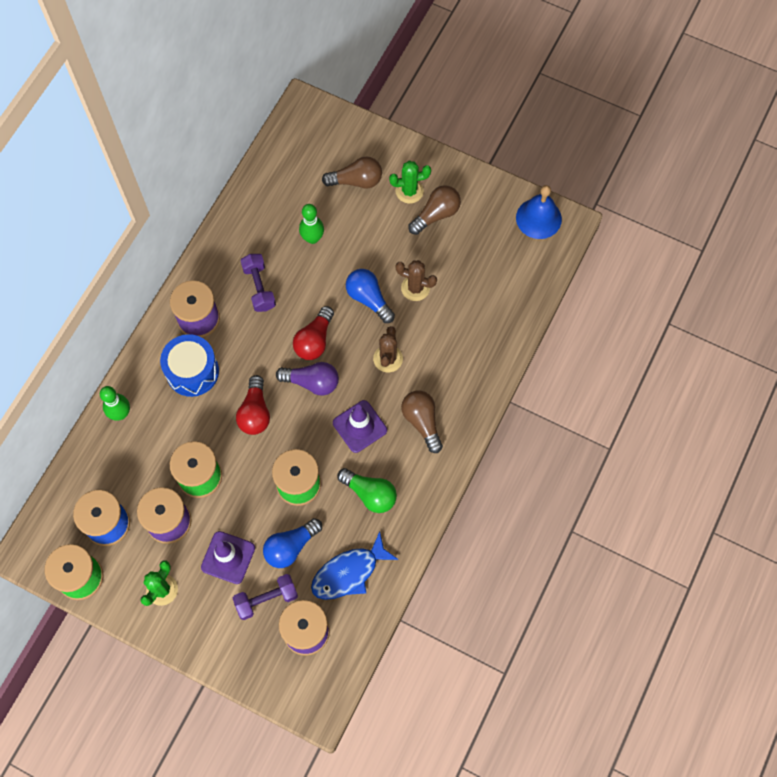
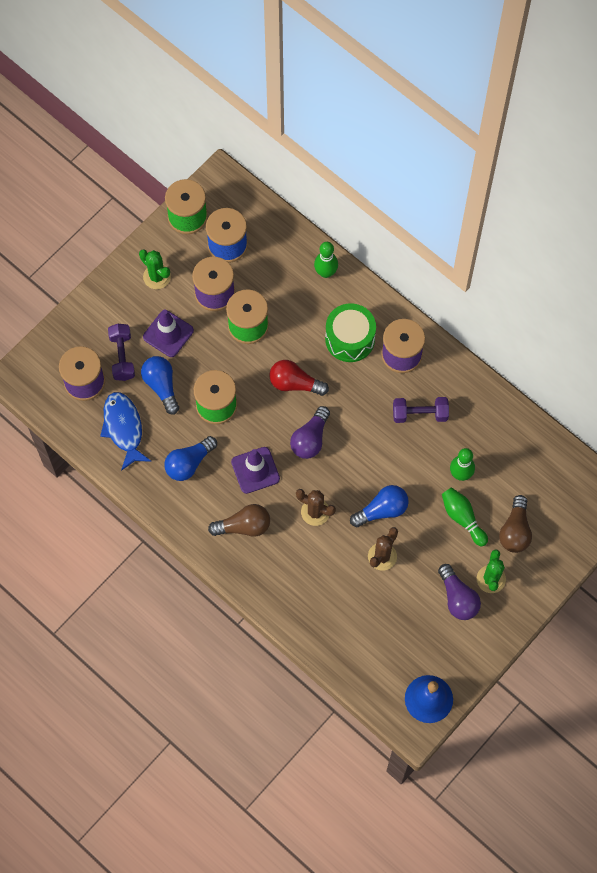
camera: 105 degrees right, 0 degrees up
blue drum [160,334,219,397] -> green drum [325,303,376,362]
red light bulb [293,306,334,360] -> none
green light bulb [337,468,397,513] -> blue light bulb [164,436,217,481]
brown light bulb [408,185,461,235] -> purple light bulb [438,564,481,620]
none -> green bowling pin [442,487,488,546]

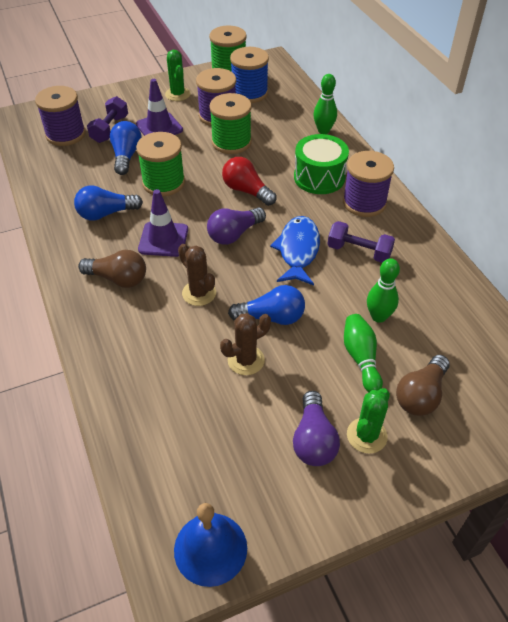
camera: 25 degrees right, 20 degrees down
blue fish [100,392,152,471] -> blue fish moved to [270,216,320,285]

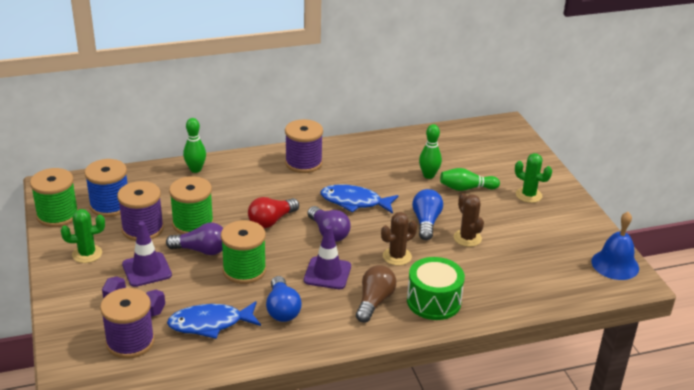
camera: 85 degrees left, 15 degrees down
blue light bulb [110,121,142,175] -> none
purple light bulb [293,391,340,466] -> purple light bulb moved to [166,223,223,255]
green drum [294,134,349,194] -> green drum moved to [407,257,465,320]
purple dumbbell [327,221,395,263] -> none
brown light bulb [396,355,450,416] -> none
none -> blue fish [167,301,261,339]

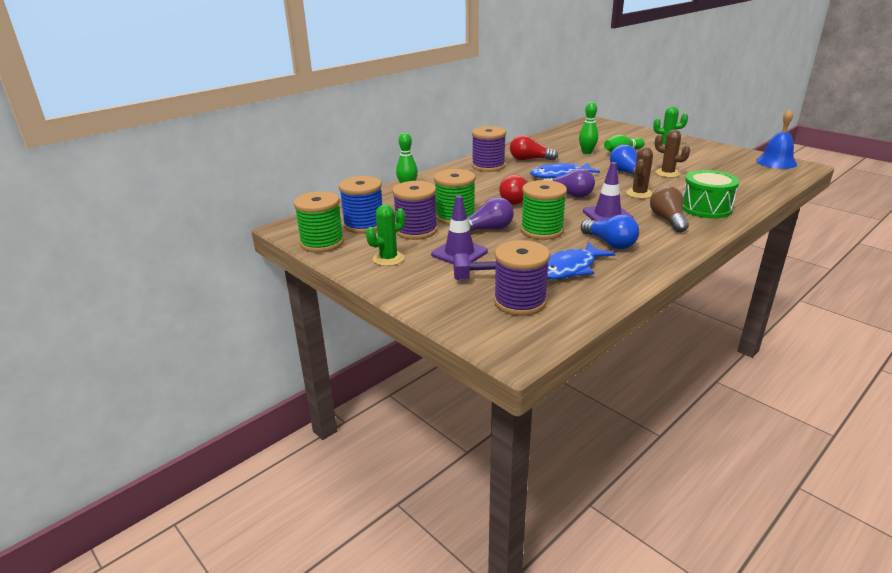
camera: 25 degrees left, 5 degrees down
none -> red light bulb [510,135,558,161]

